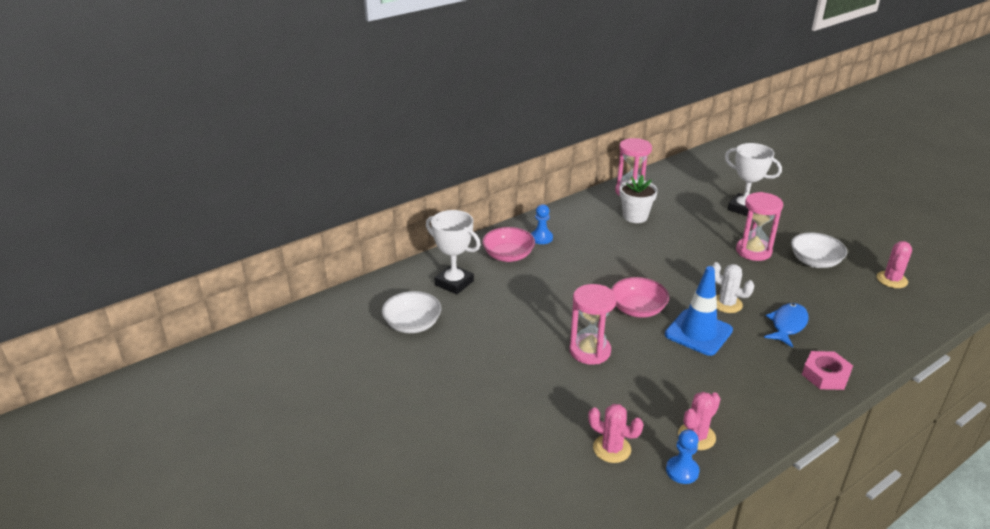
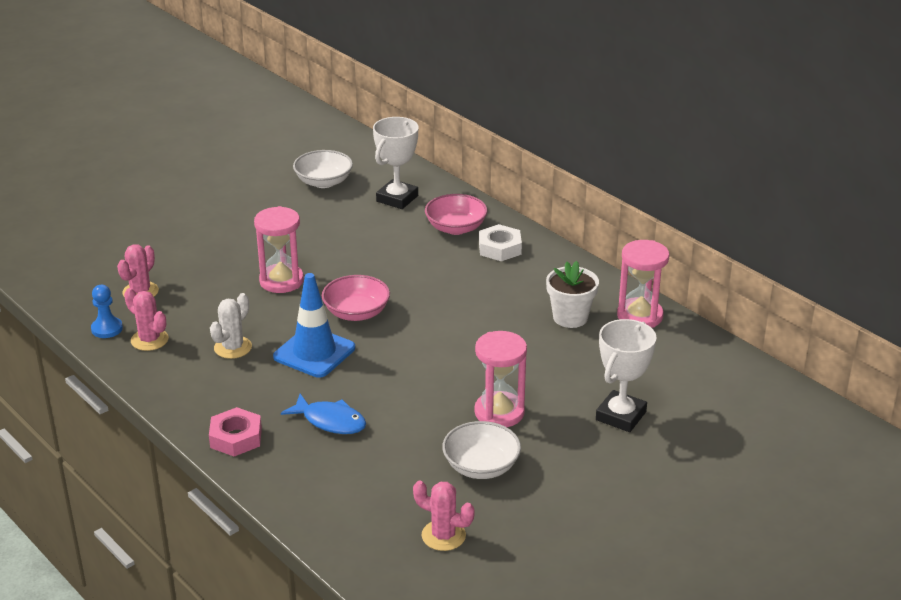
camera: 85 degrees right, 0 degrees up
blue pawn [531,204,553,244] -> white nut [479,224,522,261]
white cactus [712,262,754,313] -> white cactus moved to [210,293,252,359]

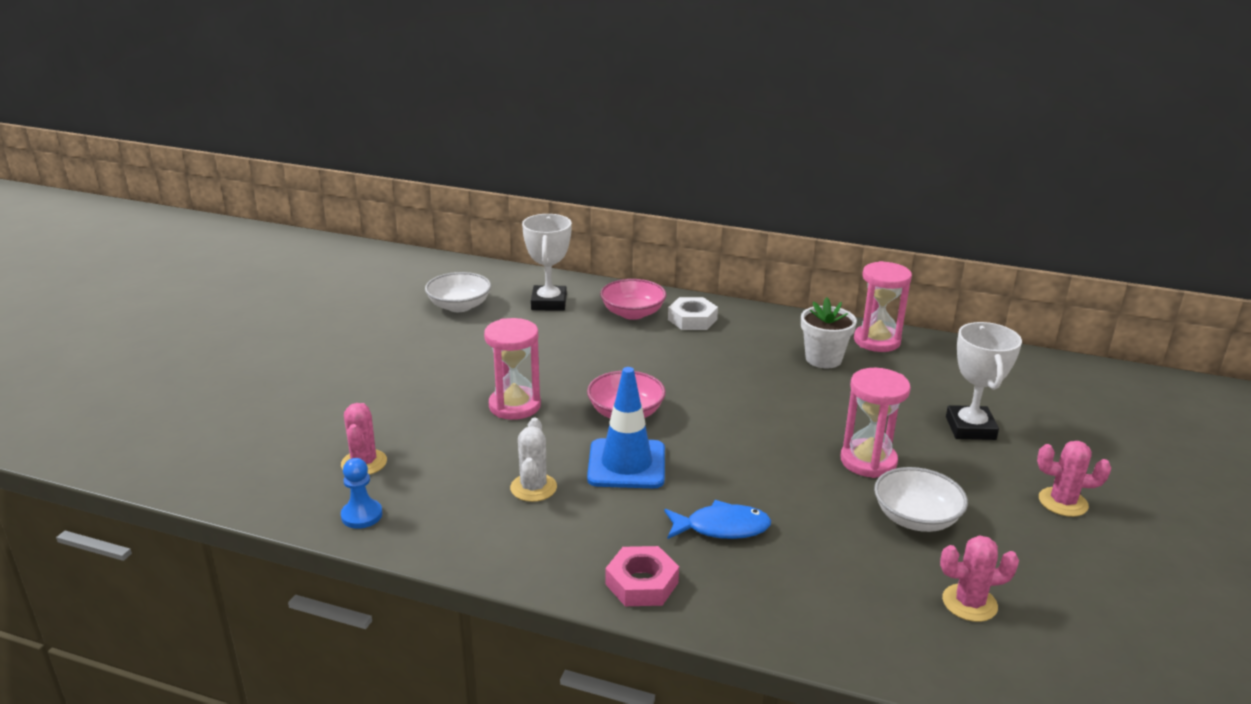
camera: 30 degrees left, 5 degrees down
pink cactus [124,288,169,351] -> pink cactus moved to [1037,441,1111,517]

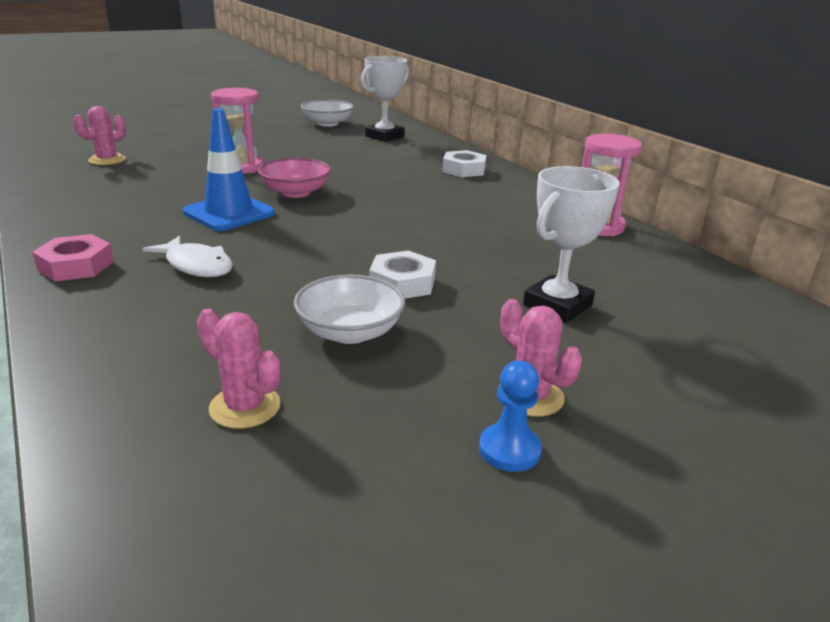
camera: 40 degrees right, 0 degrees up
blue pawn [341,458,382,529] -> blue pawn moved to [479,361,542,472]
white cactus [510,418,557,502] -> none
pink bowl [600,279,666,320] -> none
blue fish [664,500,771,539] -> white fish [143,236,233,277]
white flower pot [801,297,857,368] -> none
pink hourglass [840,368,911,478] -> white nut [369,250,436,299]

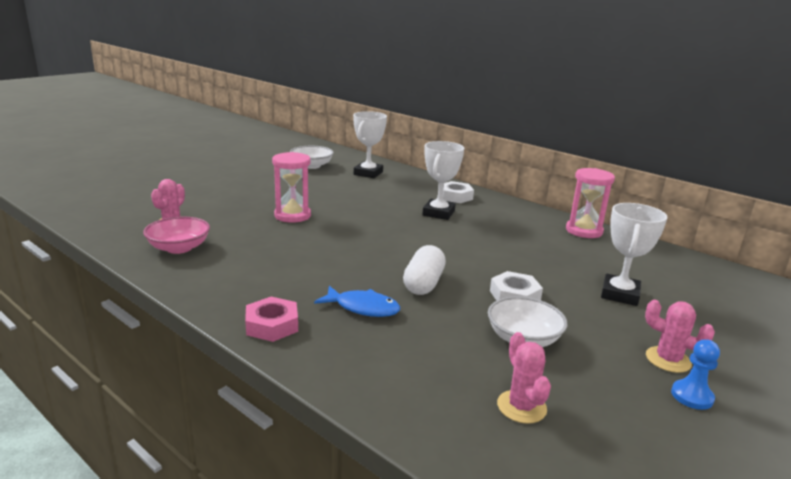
camera: 20 degrees left, 5 degrees down
white fish [143,236,233,277] -> blue fish [314,286,400,317]
blue traffic cone [183,108,275,231] -> none
pink cactus [197,309,281,429] -> pink cactus turned 60 degrees clockwise [497,332,551,424]
pink bowl [258,158,331,198] -> pink bowl moved to [143,217,210,254]
none -> white capsule [403,245,446,295]
none -> white trophy [422,141,464,220]

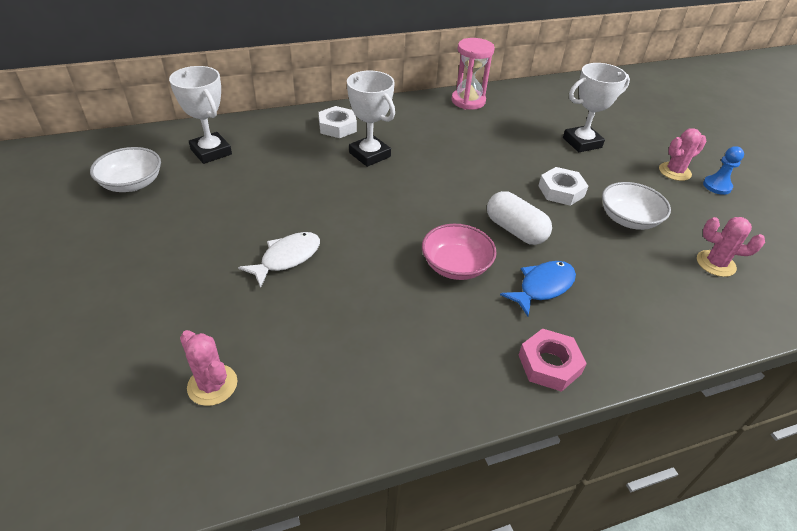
camera: 60 degrees left, 20 degrees up
pink bowl [143,217,210,254] -> pink bowl moved to [422,224,497,280]
pink hourglass [272,152,311,223] -> white fish [238,232,320,288]
white trophy [601,203,668,306] -> white trophy turned 75 degrees counterclockwise [563,63,630,152]

